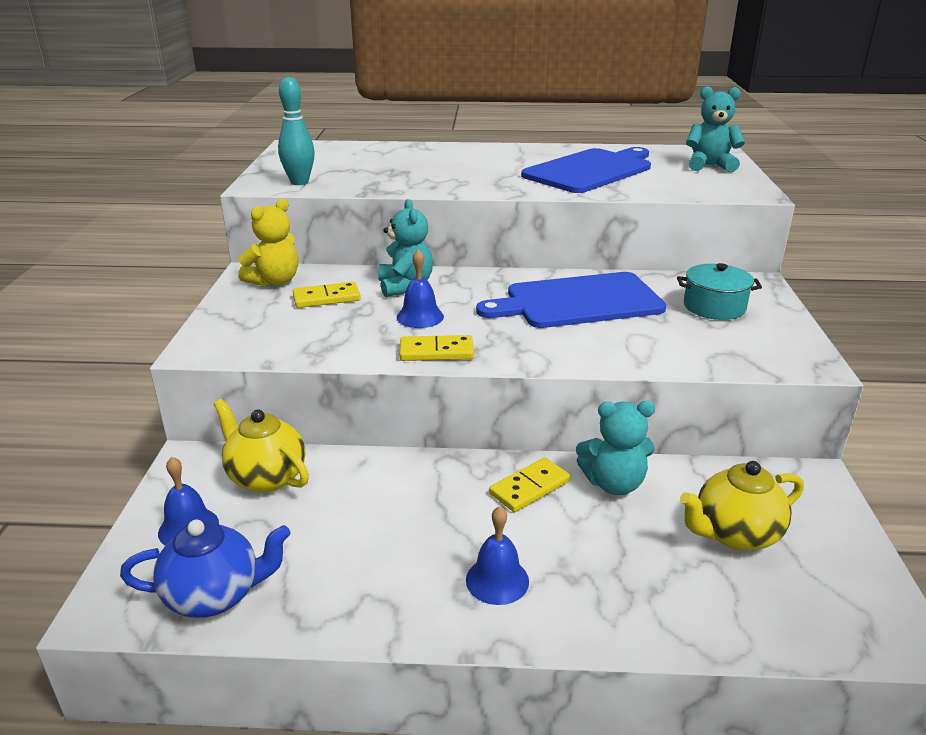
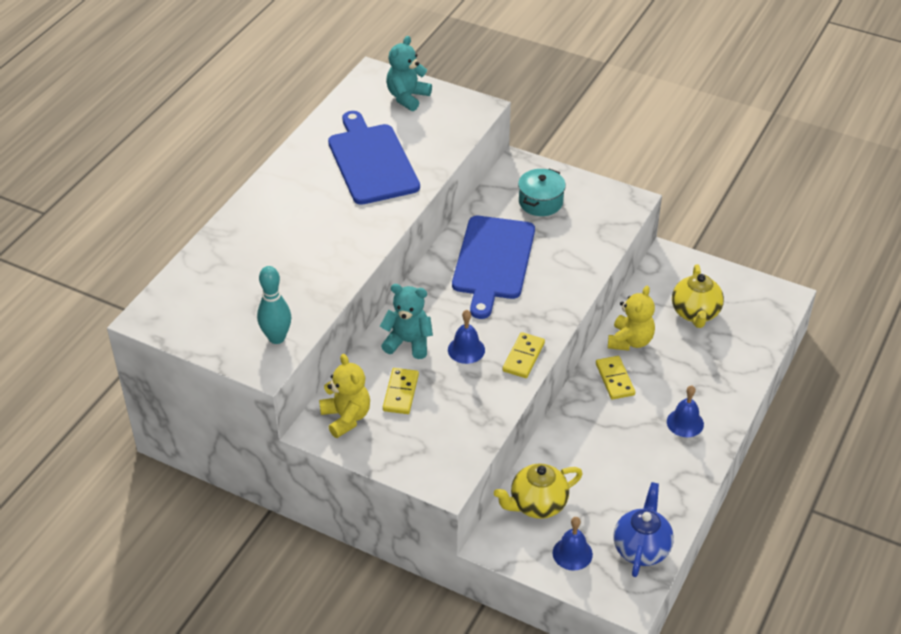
camera: 65 degrees left, 15 degrees up
turquoise teddy bear [576,401,655,495] -> yellow teddy bear [608,286,655,351]

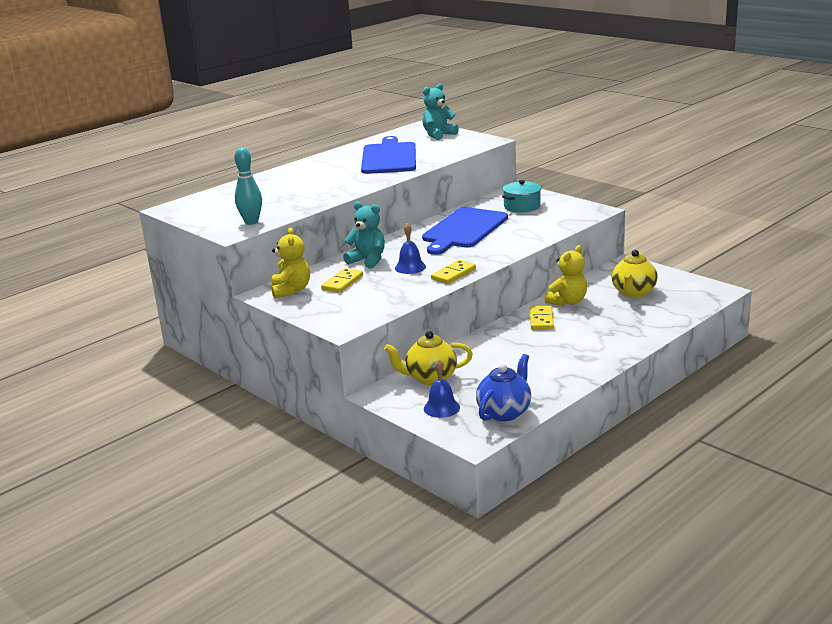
camera: 20 degrees right, 20 degrees down
blue bell [667,385,704,437] -> none

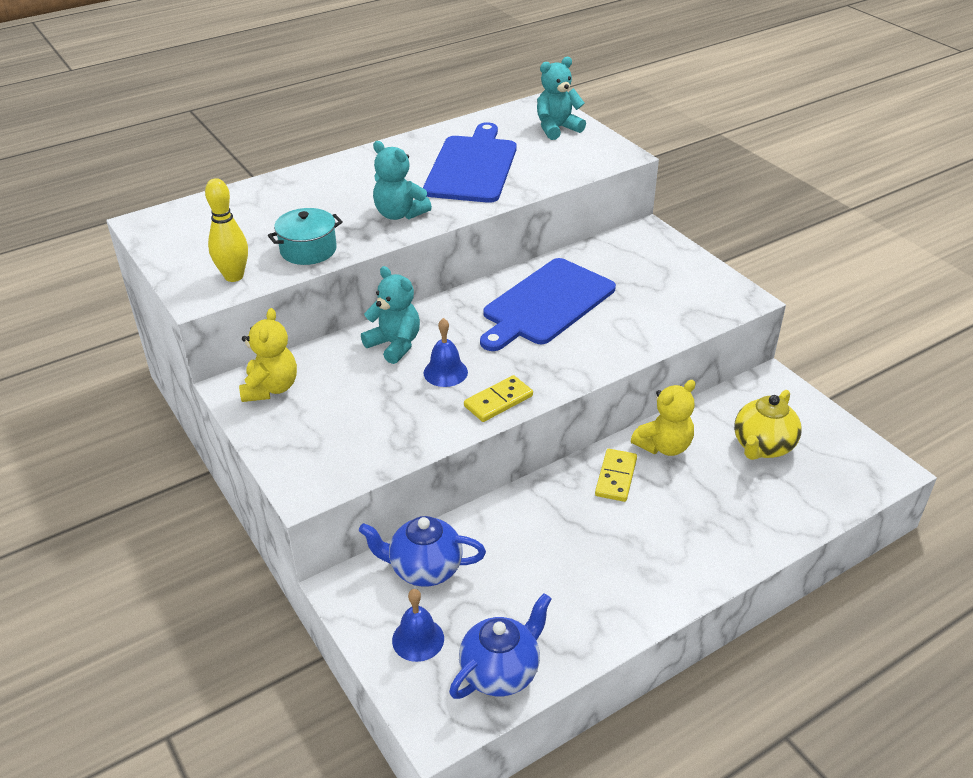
camera: 10 degrees right, 15 degrees up
turquoise bowling pin [234,147,262,225] -> yellow bowling pin [205,178,248,282]
yellow domino [321,268,363,293] -> none
yellow teapot [384,331,473,385] -> blue teapot [359,516,486,587]
turquoise pot [502,180,542,213] -> turquoise pot moved to [268,208,343,265]
none -> turquoise teddy bear [373,141,432,220]

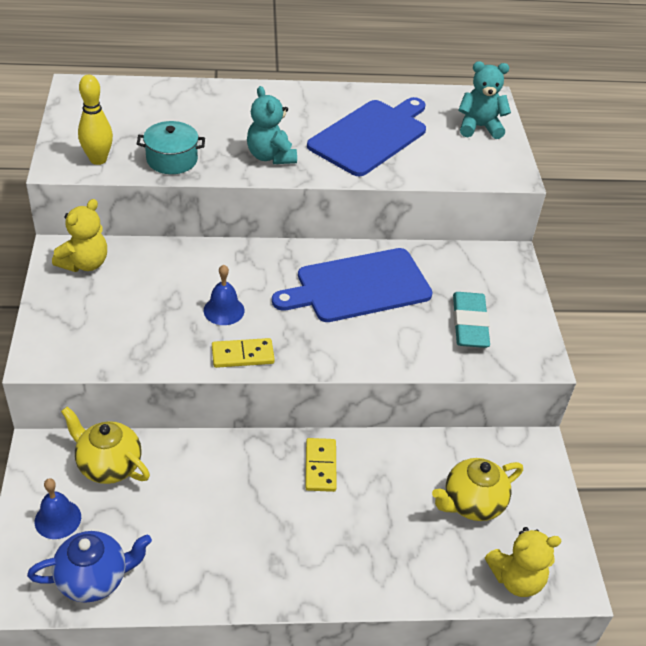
camera: 25 degrees right, 5 degrees up
blue teapot [359,516,486,587] -> yellow teapot [61,406,150,484]
turquoise teddy bear [361,266,420,364] -> none
yellow domino [595,449,637,502] -> yellow domino turned 45 degrees counterclockwise [305,438,337,492]
yellow teddy bear [631,380,696,456] -> yellow teddy bear moved to [485,527,561,597]
none -> turquoise eraser [453,292,490,348]

